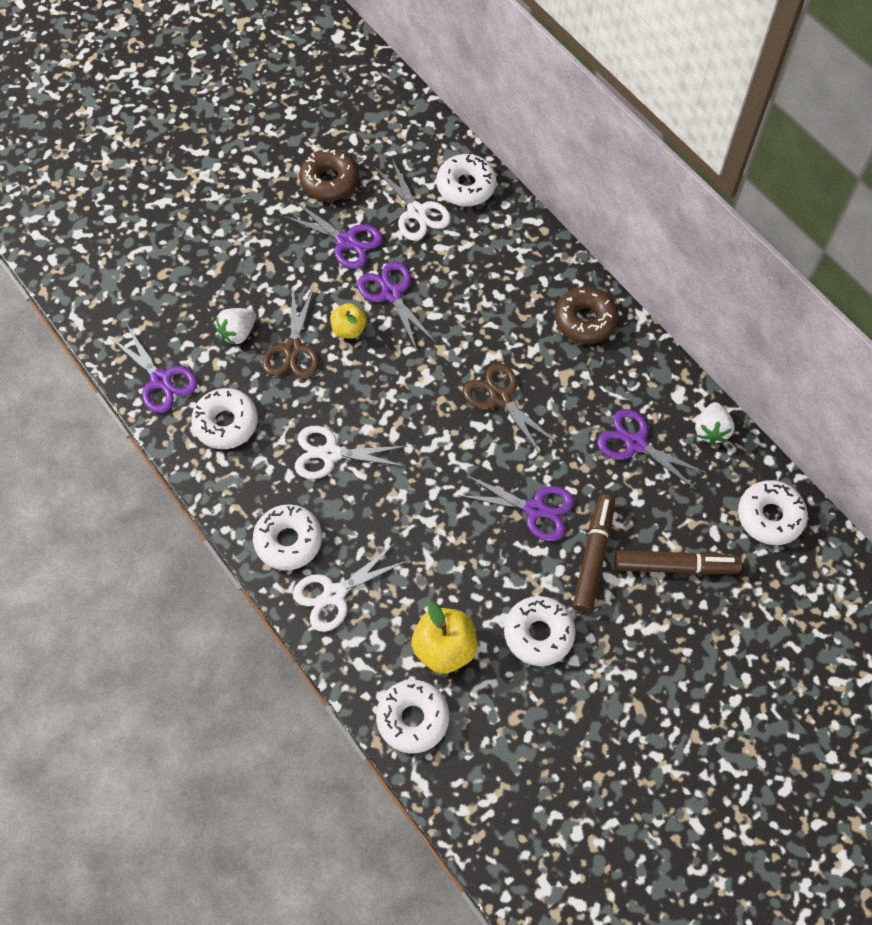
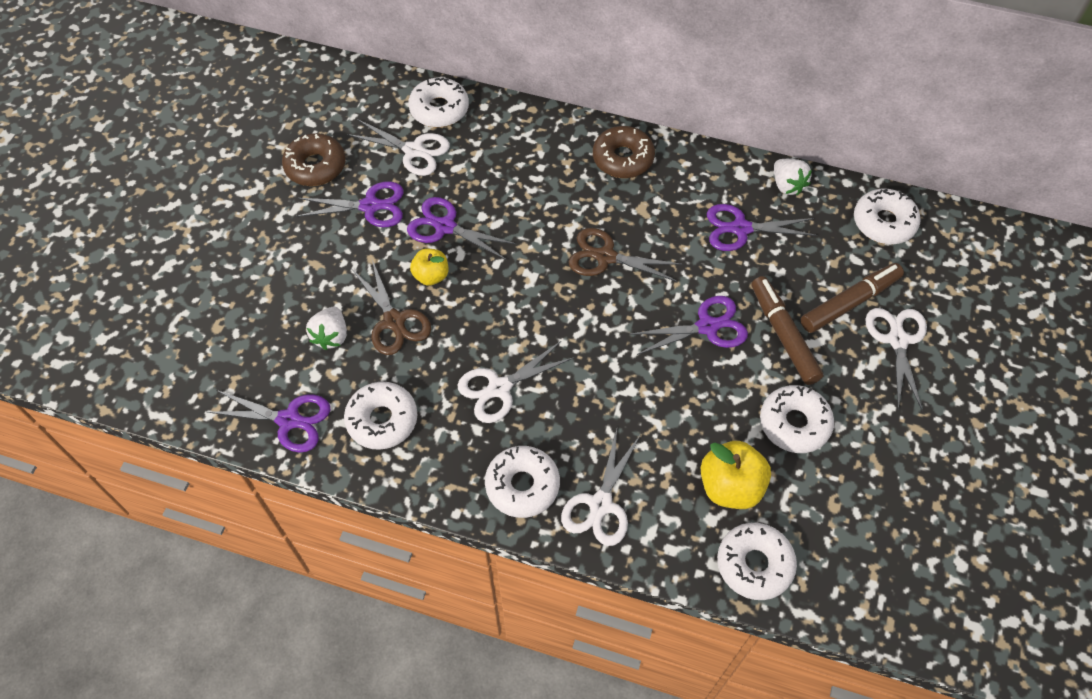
camera: 35 degrees left, 5 degrees down
none -> white scissors [865,308,927,411]

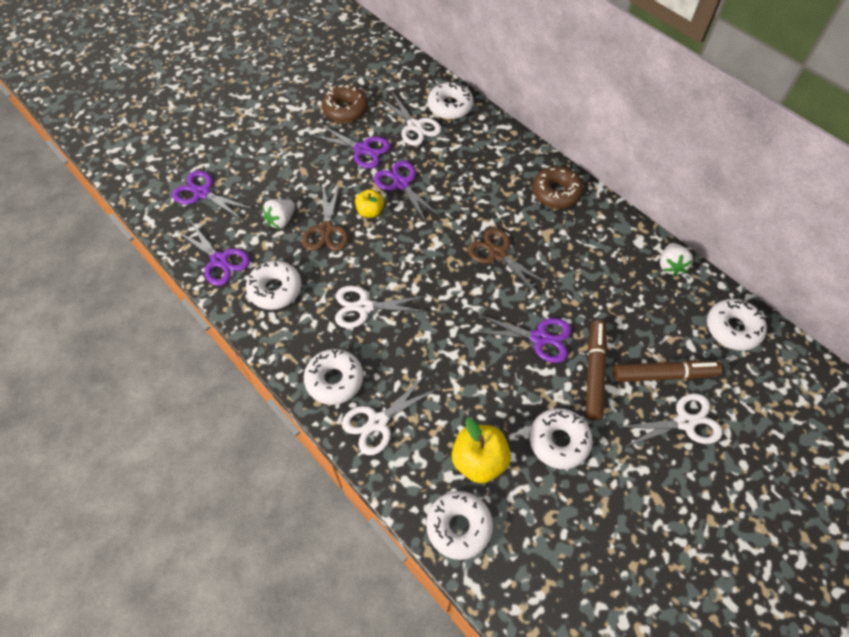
camera: 30 degrees right, 0 degrees up
purple scissors [707,204,817,251] -> purple scissors moved to [172,170,253,220]
white scissors [865,308,927,411] -> white scissors turned 45 degrees clockwise [619,393,722,447]

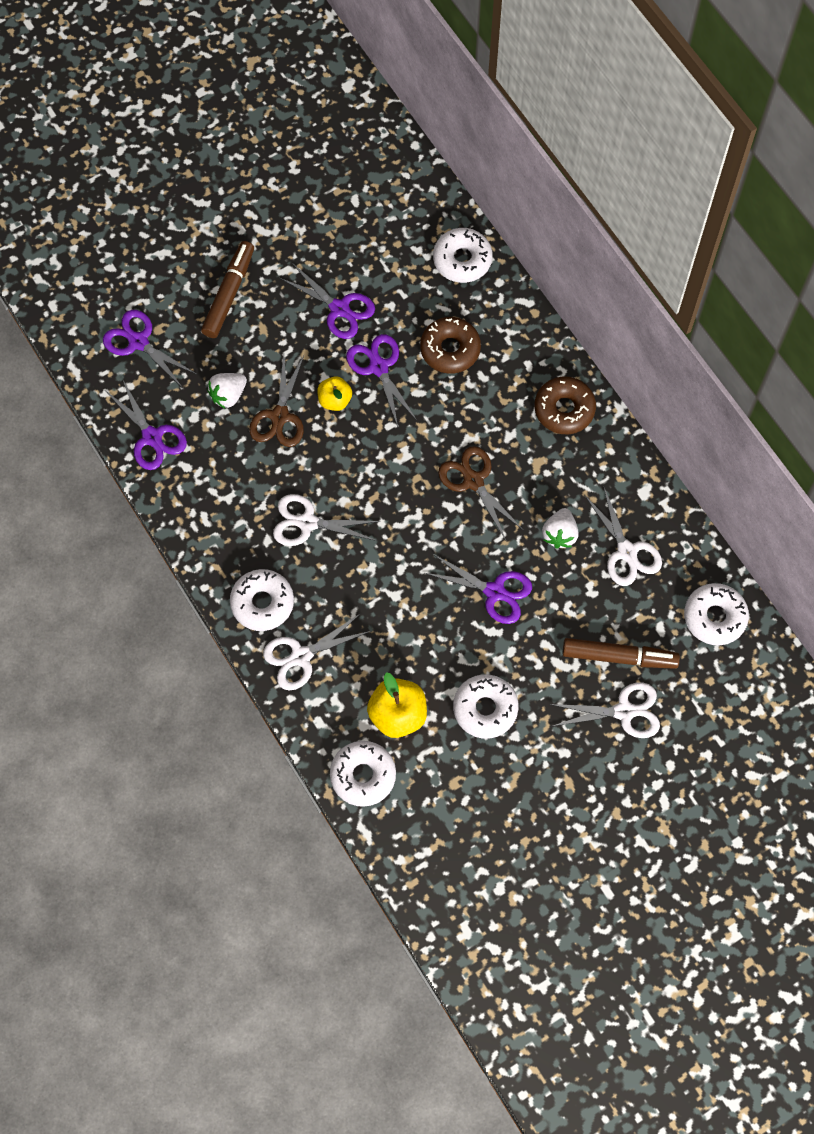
camera: 10 degrees right, 10 degrees up
white donut [246,261,302,310] -> none
brown donut [322,85,368,123] -> brown donut moved to [420,317,481,374]
white scissors [379,90,441,146] -> white scissors moved to [585,488,662,586]
brown marker [585,320,607,420] -> brown marker moved to [201,241,254,338]
white strawberry [660,243,693,276] -> white strawberry moved to [542,508,578,549]

